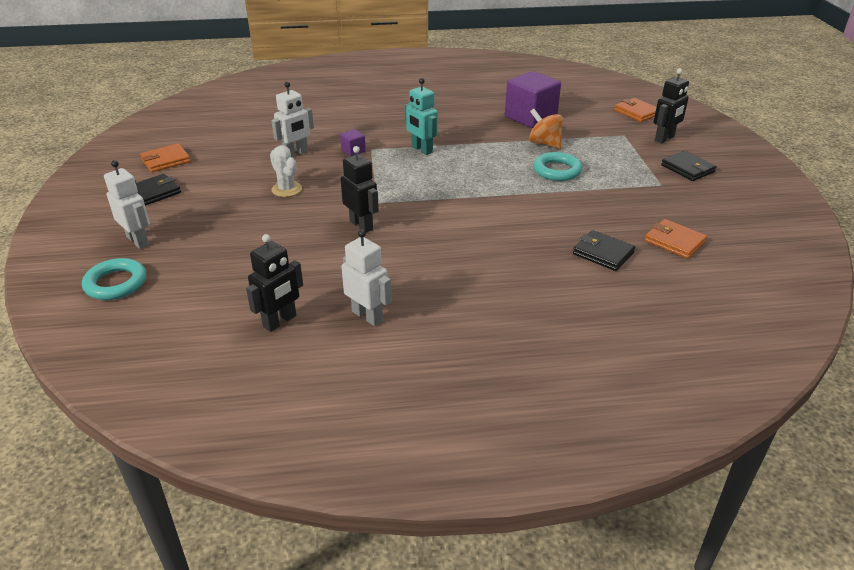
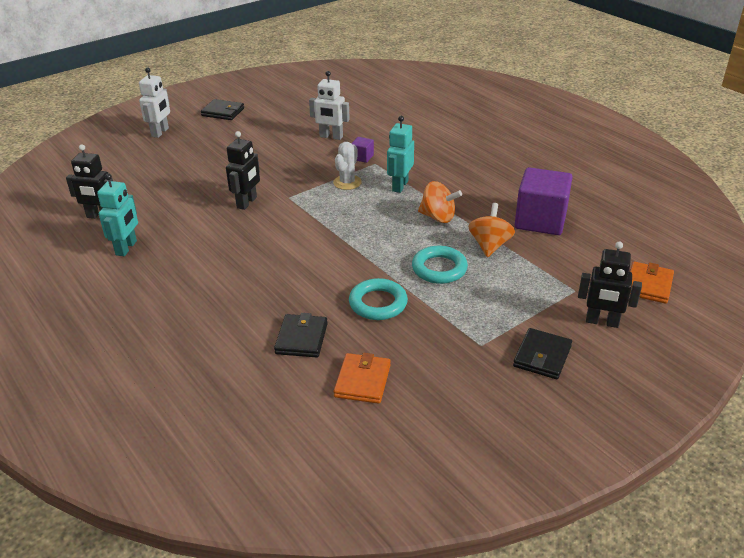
camera: 60 degrees right, 0 degrees up
turquoise ring [82,258,146,300] -> turquoise ring moved to [349,278,408,320]
orange wallet [140,144,191,172] -> none
white cactus [270,145,302,197] -> white cactus moved to [333,142,362,190]
white robot [341,229,392,326] -> turquoise robot [97,173,138,256]
none -> orange spinning top [418,181,462,223]

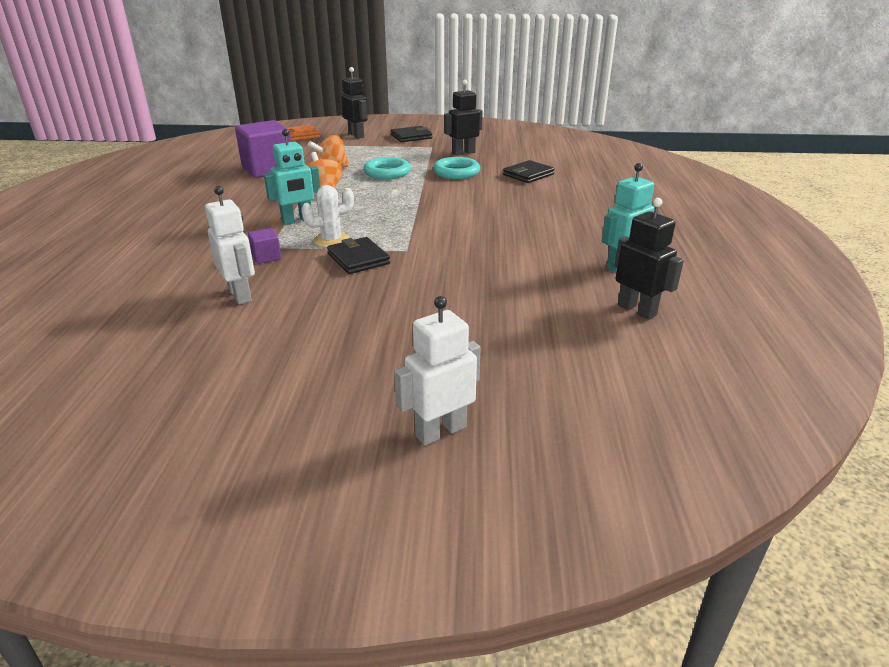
camera: 140 degrees left, 5 degrees down
black wallet [201,99,244,120] -> black wallet moved to [327,237,390,274]
black robot [226,131,260,210] -> black robot moved to [444,80,483,156]
orange wallet [334,353,391,404] -> none

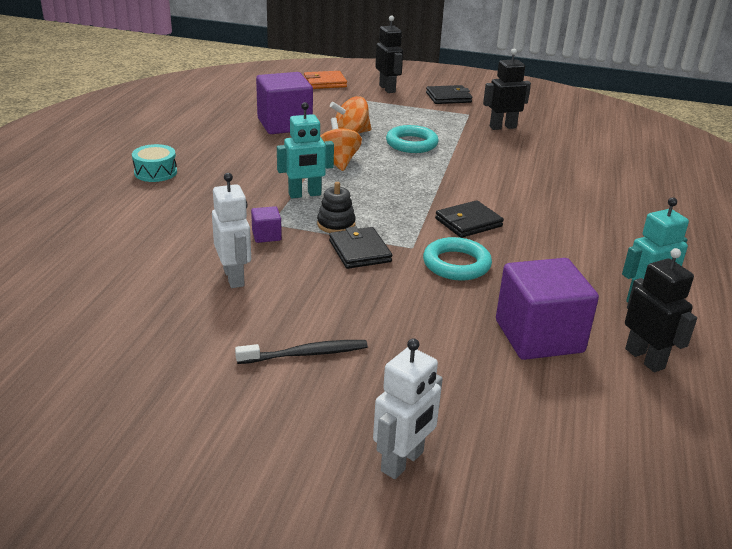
camera: 10 degrees right, 0 degrees up
white cactus [301,185,354,248] -> black stacking toy [317,182,356,233]
white robot [394,296,481,445] -> white robot turned 150 degrees clockwise [373,338,443,479]
turquoise ring [433,157,480,179] -> turquoise ring moved to [423,237,492,281]
black wallet [503,160,555,183] -> black wallet moved to [435,200,504,238]
none -> turquoise drum [132,144,177,182]
none -> black toothbrush [235,340,368,364]
none -> purple cube [496,258,599,360]

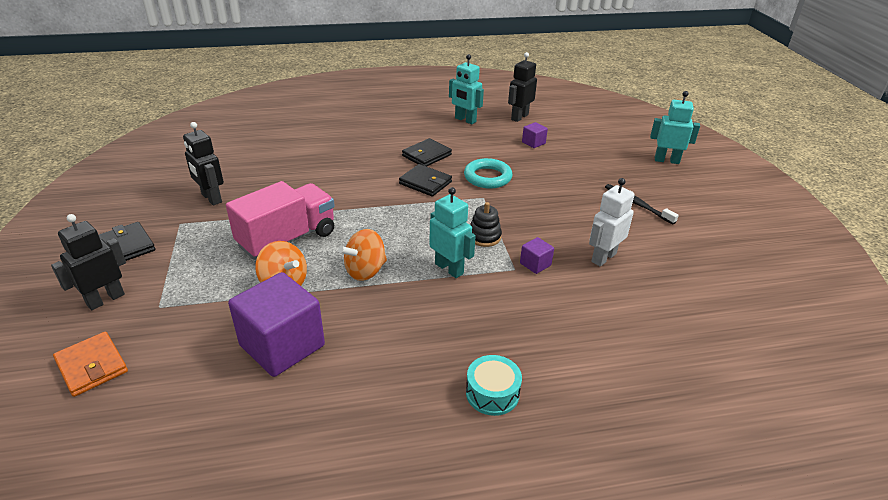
camera: 115 degrees left, 5 degrees up
black wallet [329,226,392,269] -> black wallet moved to [402,138,452,167]
white robot [373,338,443,479] -> turquoise robot [650,91,700,164]
turquoise ring [386,125,439,153] -> pink truck [226,181,335,259]
purple cube [496,258,599,360] -> purple cube [522,122,548,148], size x0.44

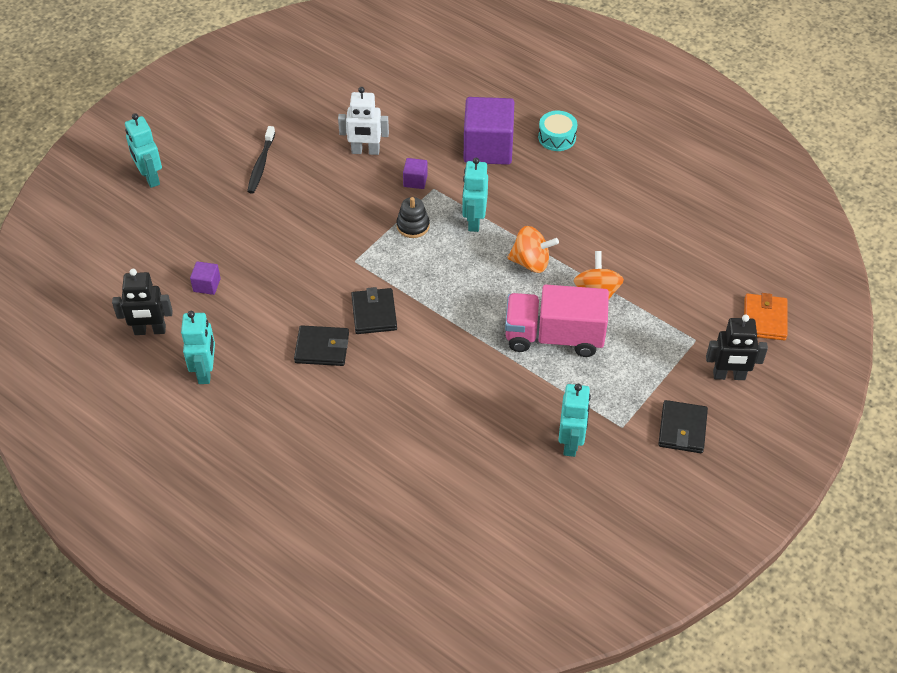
camera: 130 degrees left, 15 degrees up
black robot [183,122,224,205] -> turquoise robot [558,384,591,457]
purple cube [228,272,325,377] -> purple cube moved to [464,97,514,165]
turquoise ring [464,158,513,189] -> none

